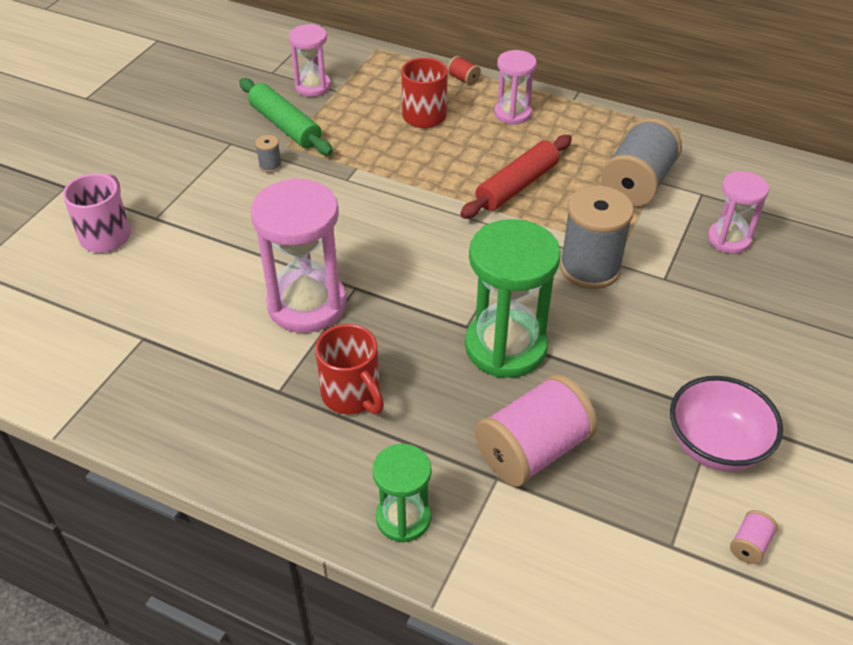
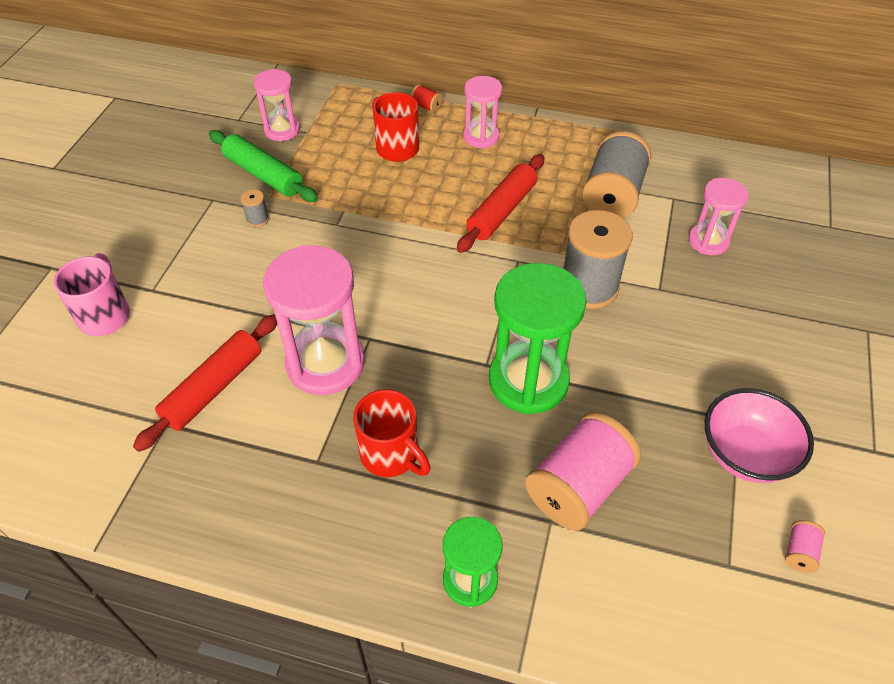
camera: 10 degrees left, 5 degrees up
none -> red rolling pin [133,314,277,452]

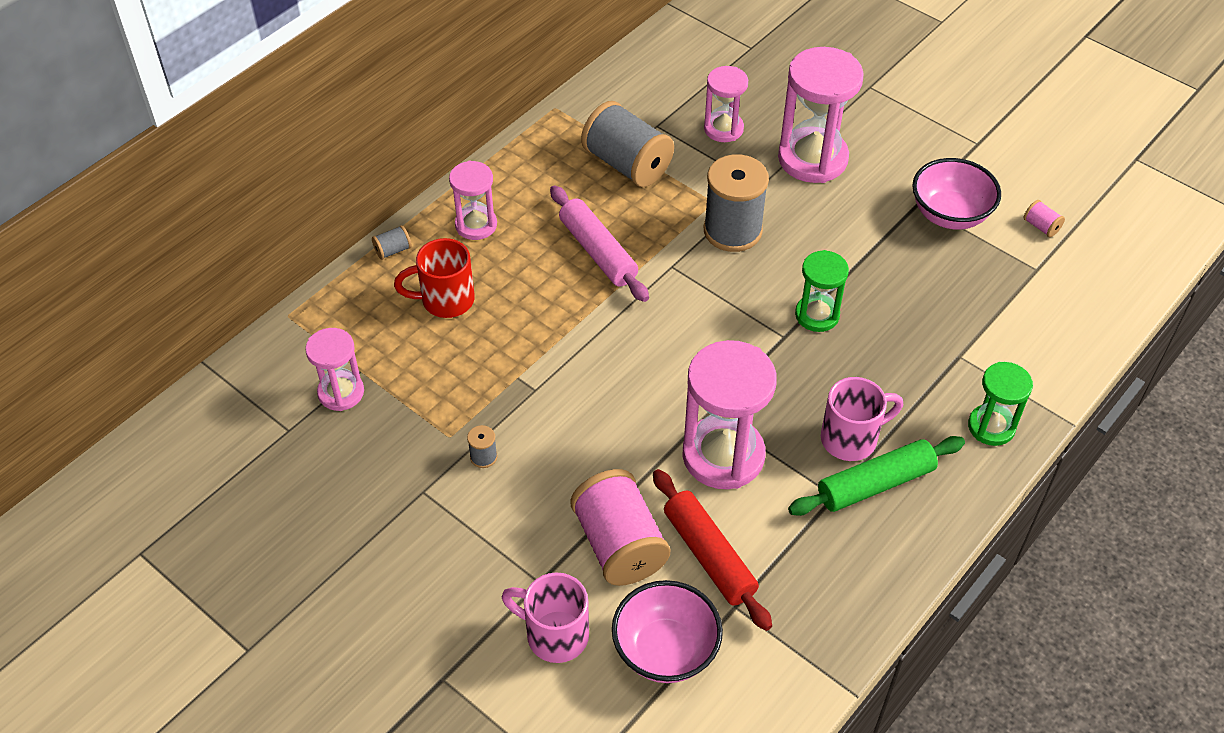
camera: 65 degrees left, 0 degrees up
green rolling pin [209,130,318,202] -> green rolling pin moved to [788,436,965,516]
red mug [353,389,431,477] -> pink mug [821,377,903,461]
red spool [411,84,443,113] -> grey spool [372,225,412,260]
red rolling pin [457,154,545,253] -> pink rolling pin [550,185,649,302]
green hourglass [489,263,587,414] -> green hourglass [795,250,849,332], size x0.58
pink spool [525,412,641,531] -> pink spool moved to [570,469,670,586]
none -> pink bowl [612,580,723,683]
none -> pink hourglass [778,47,864,183]

